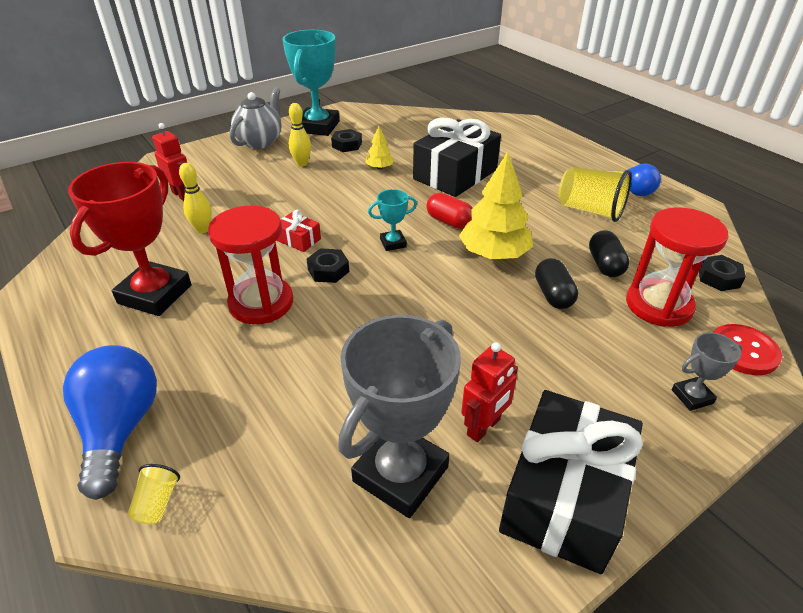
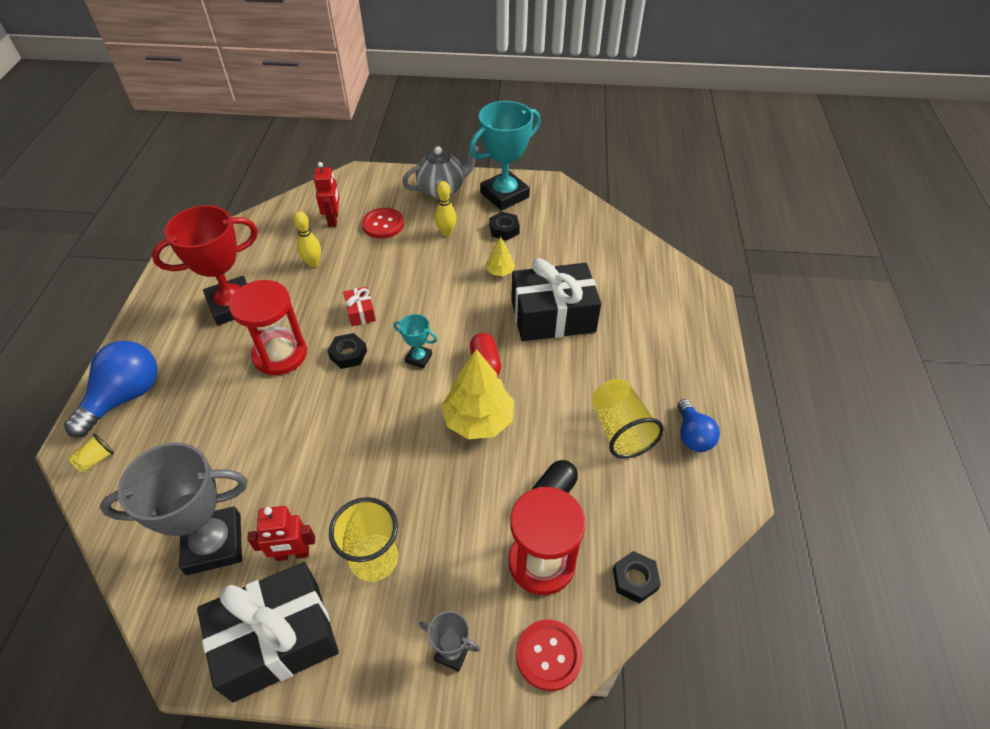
camera: 40 degrees right, 10 degrees up
black capsule [535,258,578,309] -> none
none -> yellow cup [329,497,398,582]
none -> red button [362,208,404,239]

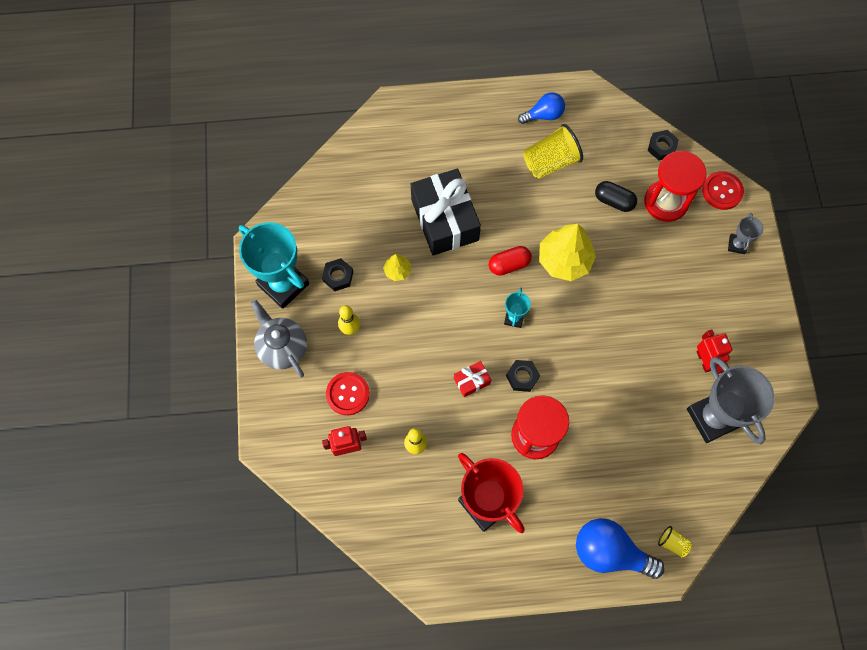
camera: 100 degrees left, 20 degrees up
black gift [197,562,339,702] -> none
yellow cup [329,497,398,582] -> none

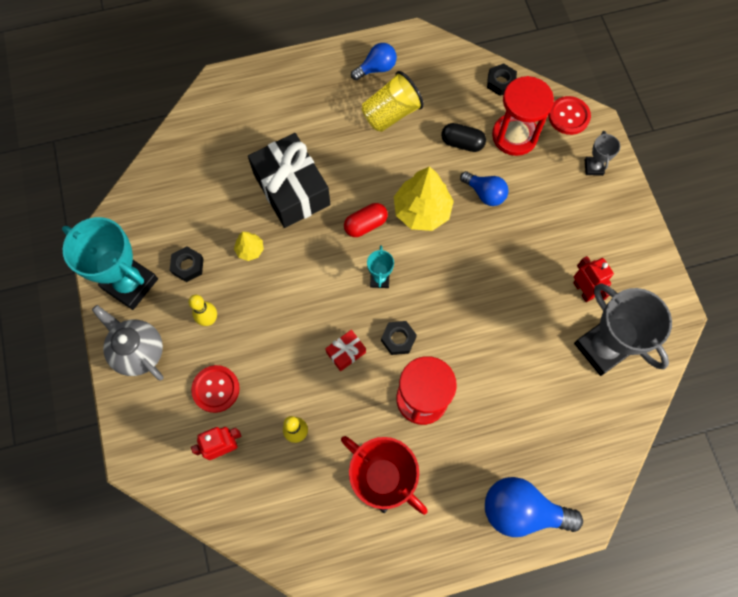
camera: 10 degrees left, 0 degrees up
yellow cup [658,526,692,557] -> none
none -> blue light bulb [460,171,508,206]

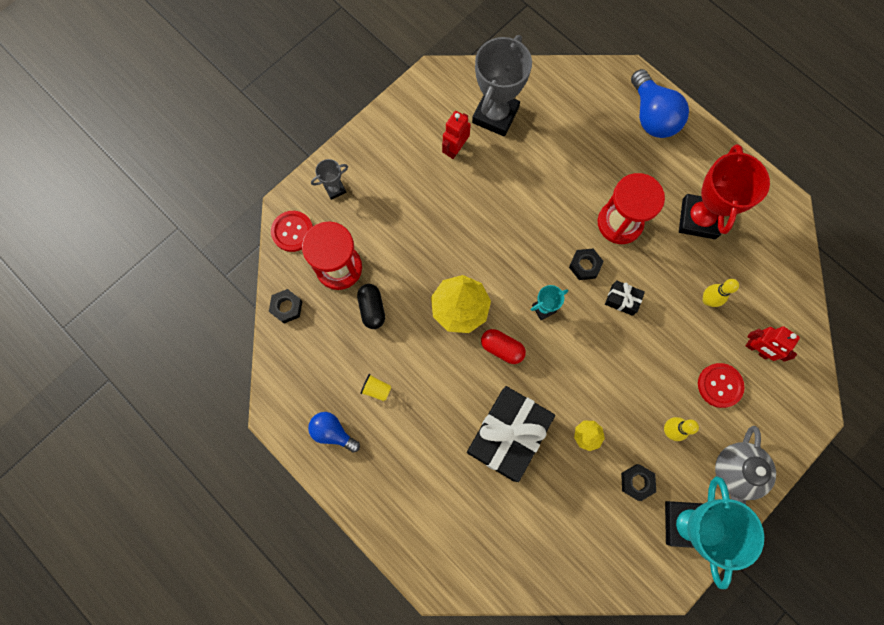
camera: 120 degrees left, 5 degrees up
red gift [325,330,366,371] -> black gift [605,280,645,316]
yellow cup [362,71,424,132] -> yellow cup [360,374,391,401], size x0.48
blue light bulb [460,171,508,206] -> none

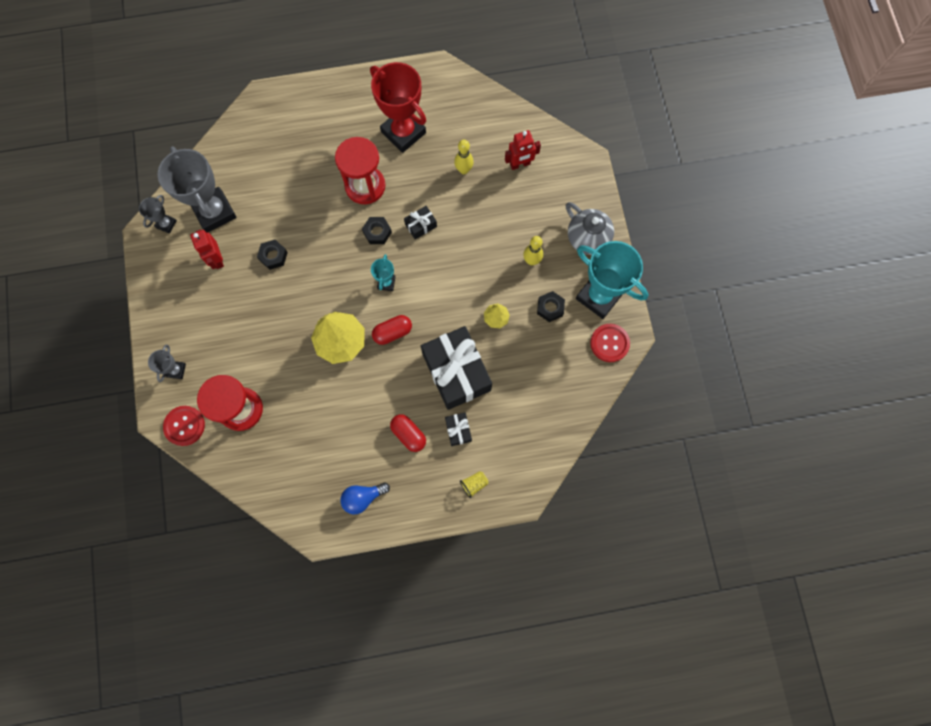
camera: 55 degrees left, 0 degrees up
black nut [269,289,303,323] -> black nut moved to [257,240,288,270]
black capsule [357,284,385,329] -> none
yellow cup [360,374,391,401] -> yellow cup moved to [460,471,489,498]
blue light bulb [631,69,689,138] -> none
red button [698,363,745,408] -> red button moved to [590,324,630,362]
none -> grey trophy [139,195,177,234]
none -> red capsule [390,414,426,452]
none -> black gift [445,413,472,446]

